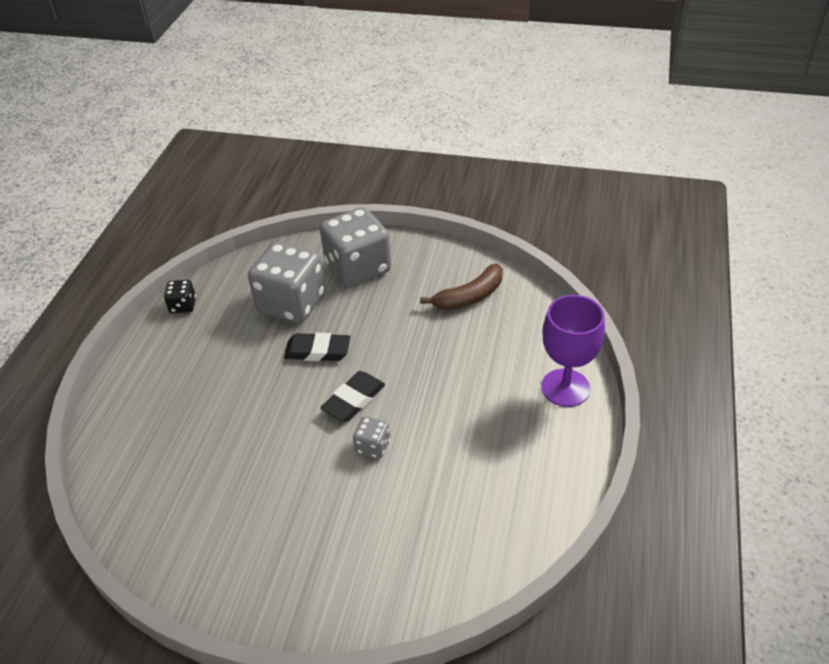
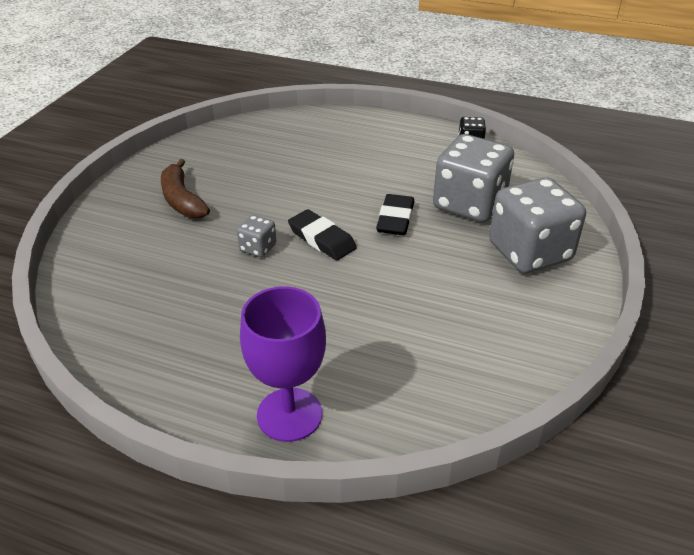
camera: 95 degrees right, 5 degrees down
brown banana [420,264,503,310] -> brown banana moved to [161,159,210,218]

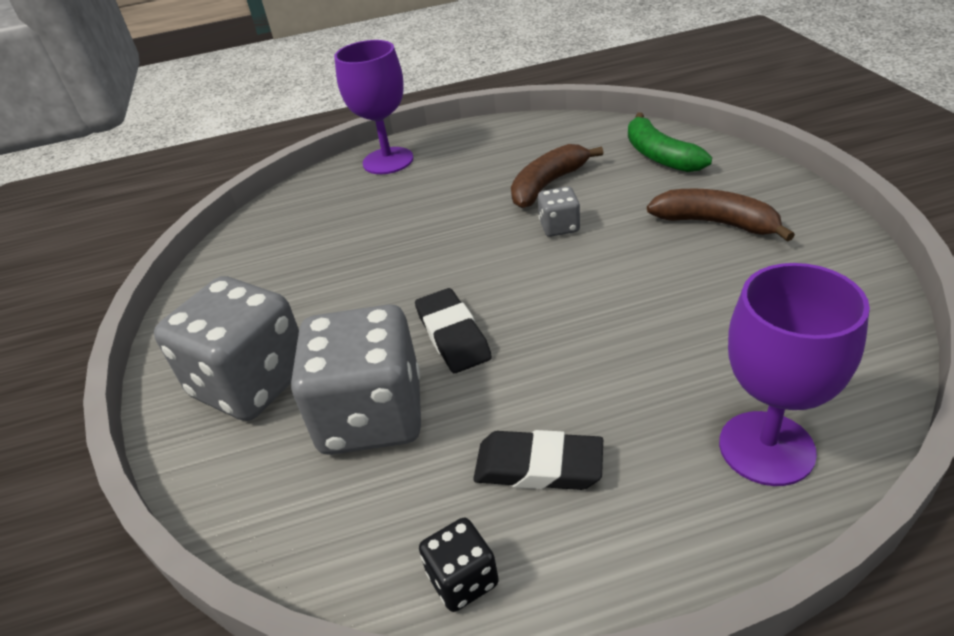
camera: 150 degrees right, 0 degrees up
black eraser [288,209,357,260] -> black eraser moved to [473,430,603,490]
none -> brown banana [511,144,603,208]
none -> green banana [628,113,712,172]
none -> purple goblet [719,263,870,486]

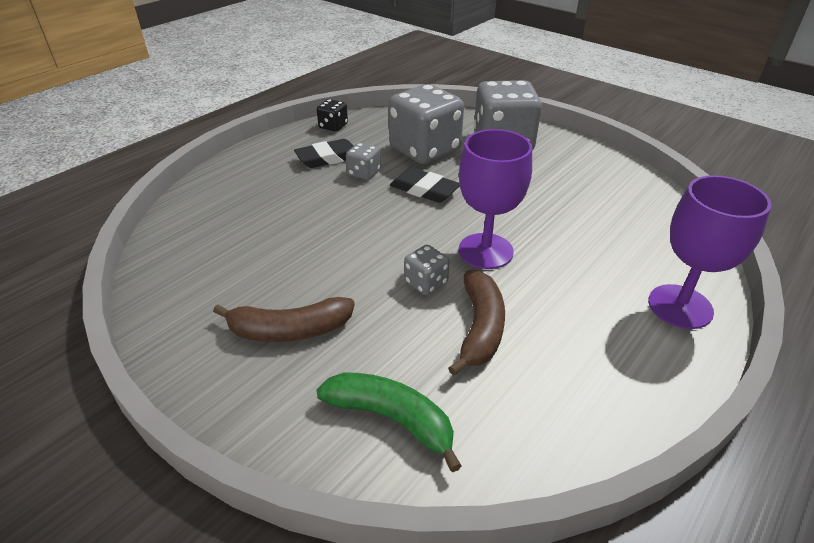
camera: 140 degrees right, 0 degrees up
purple goblet [719,263,870,486] -> purple goblet moved to [459,129,532,269]
none -> grey dice [346,143,380,180]

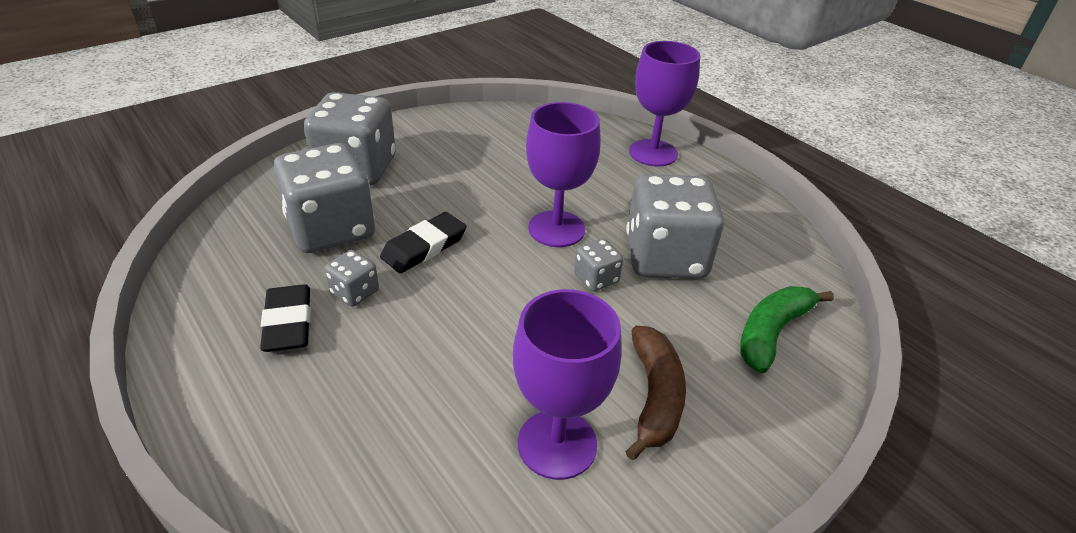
camera: 80 degrees left, 0 degrees up
black dice [317,99,348,132] -> none
brown banana [448,270,505,375] -> grey dice [626,174,724,279]
none -> purple goblet [513,289,622,480]

